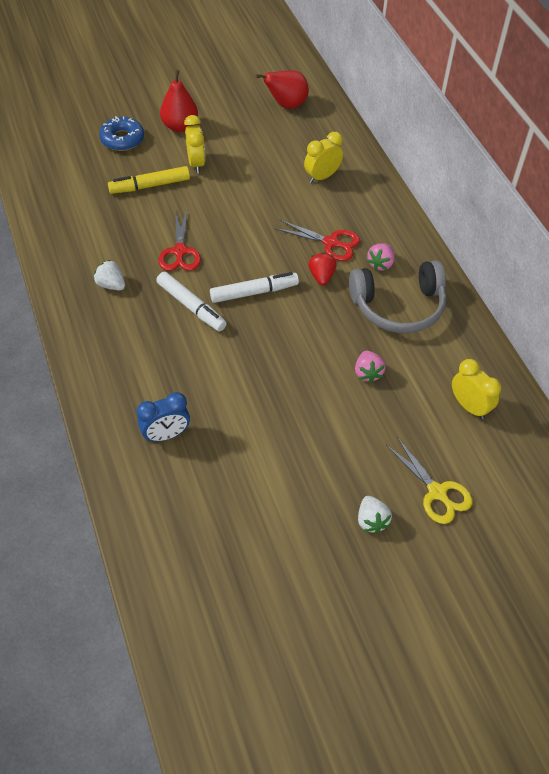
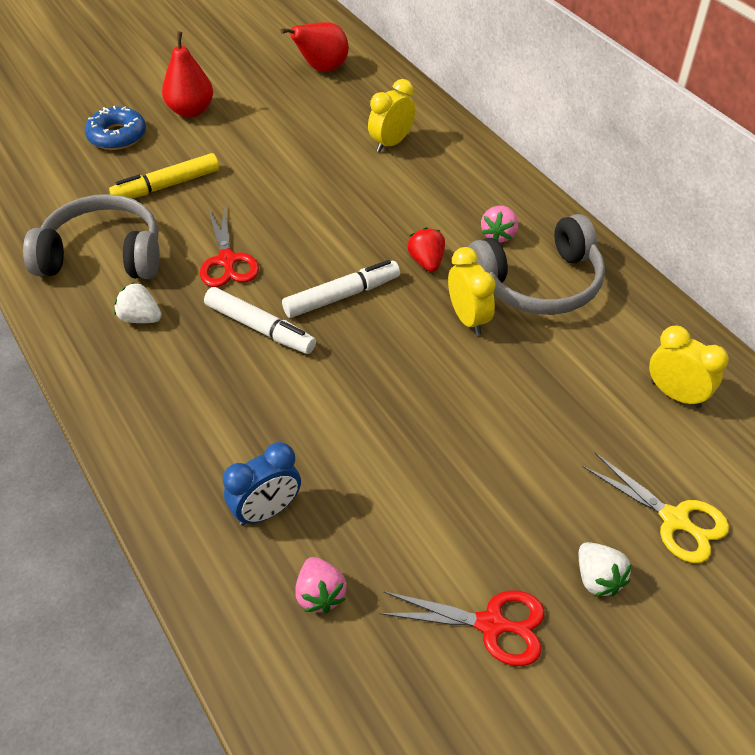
camera: 10 degrees left, 5 degrees down
yellow clock [184,115,205,173] -> yellow clock moved to [448,247,496,335]
red scissors [275,220,360,261] -> red scissors moved to [379,590,545,666]
pink strawberry [355,351,386,383] -> pink strawberry moved to [295,557,347,614]
none -> grey headphones [23,194,160,279]

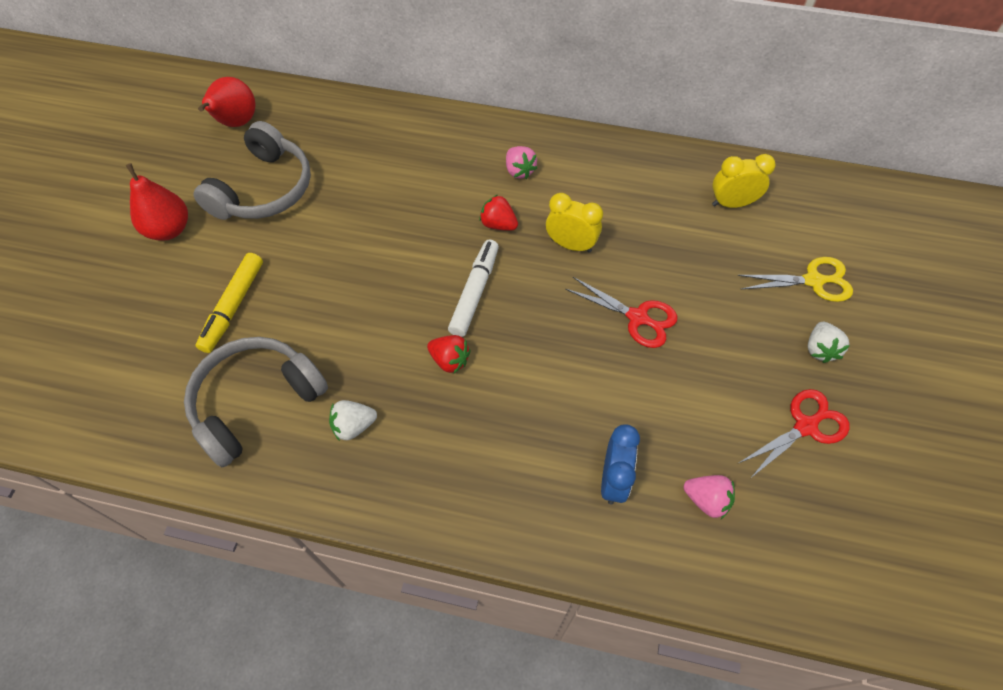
camera: 45 degrees left, 10 degrees up
blue donut [85,106,146,150] -> none
red scissors [200,206,259,287] -> red scissors moved to [565,277,677,348]
white marker [204,287,316,354] -> red strawberry [427,335,471,373]
yellow clock [368,79,415,152] -> none
grey headphones [468,214,605,315] -> grey headphones moved to [193,121,311,220]
white strawberry [579,542,632,597] -> white strawberry turned 75 degrees clockwise [808,322,850,363]

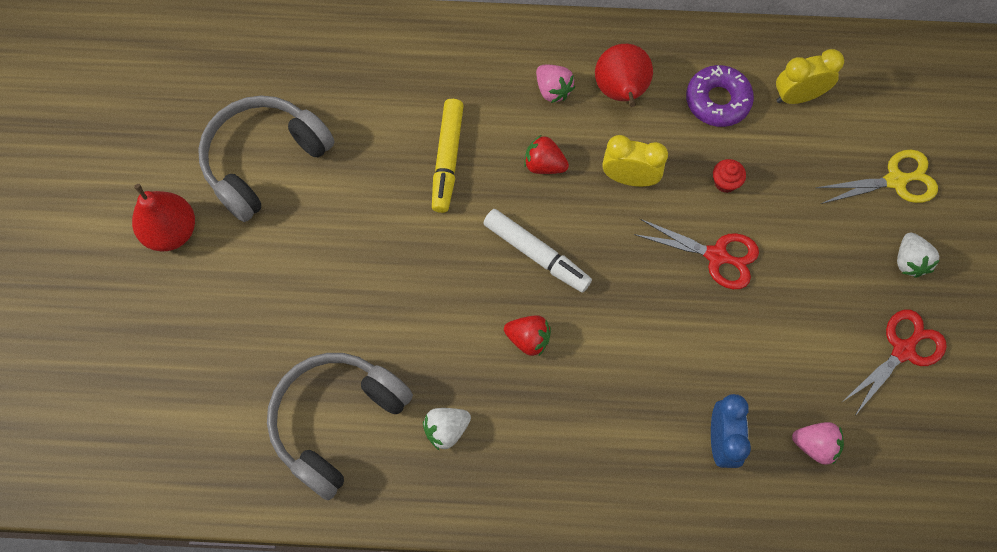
camera: 10 degrees left, 10 degrees up
grey headphones [193,121,311,220] -> grey headphones turned 150 degrees counterclockwise [198,95,335,222]
yellow marker [195,253,263,353] -> yellow marker moved to [432,99,464,213]
red pear [198,77,256,127] -> red pear moved to [595,44,653,107]
white marker [448,239,499,337] -> white marker turned 120 degrees clockwise [483,209,592,293]
none -> purple donut [686,65,754,127]
none -> red cupcake [713,159,746,193]

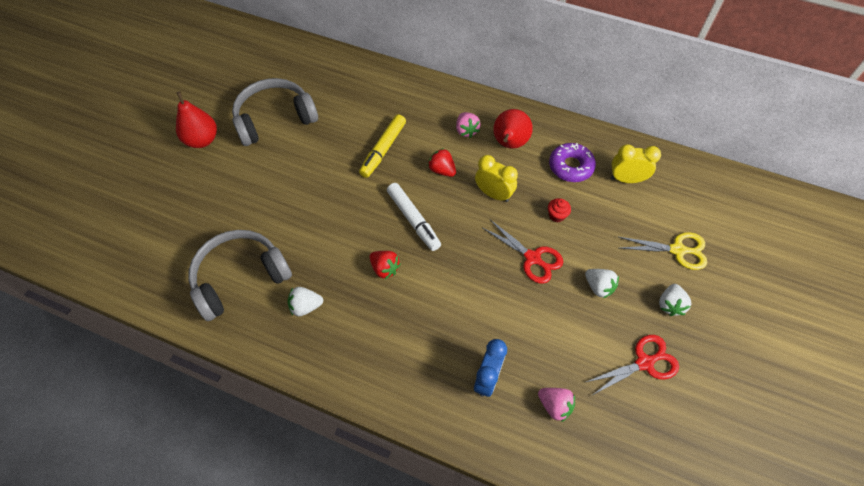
camera: 20 degrees right, 10 degrees down
none -> white strawberry [585,269,619,298]

